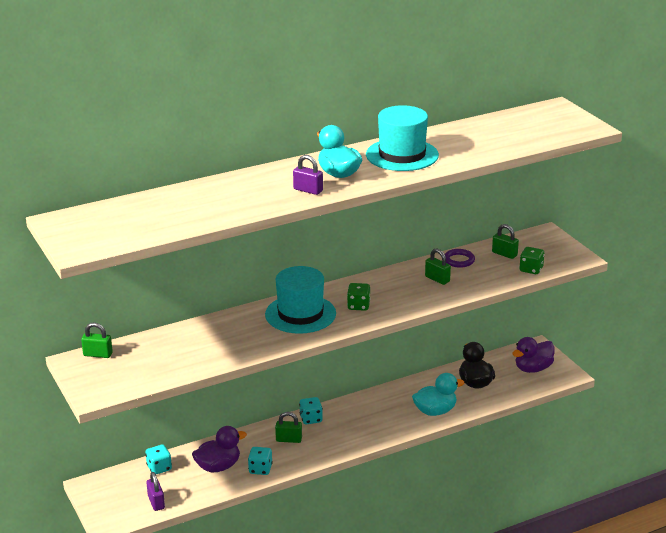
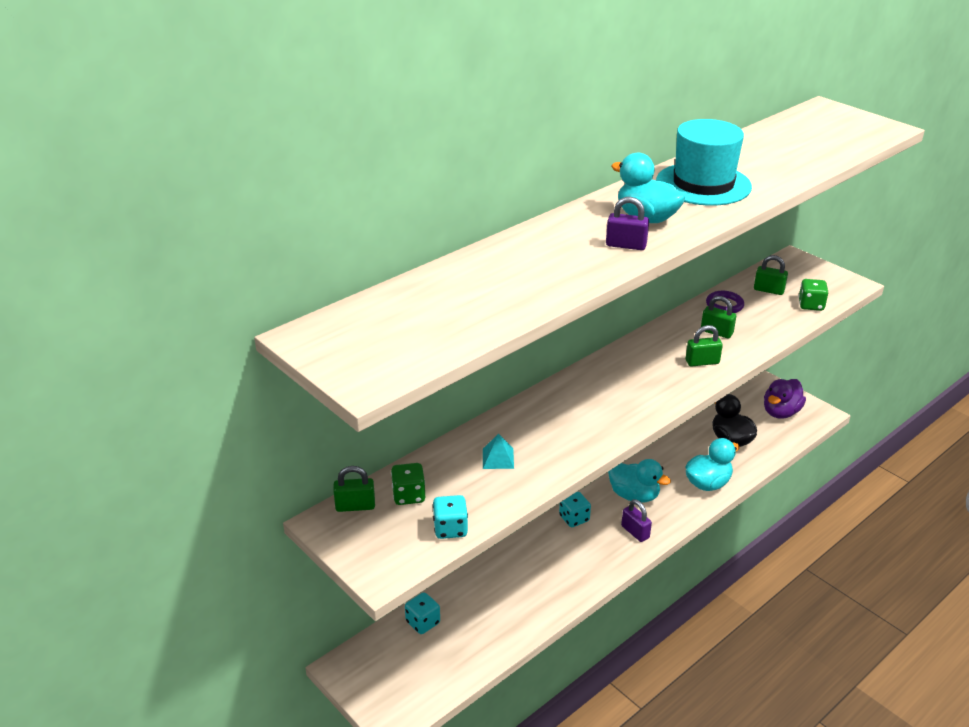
camera: 15 degrees left, 5 degrees up
purple padlock [146,472,165,511] -> purple padlock moved to [621,499,652,542]
purple duck [192,426,247,473] -> none
turquoise dice [248,447,273,475] -> turquoise dice moved to [433,495,468,539]
turquoise hat [265,266,336,334] -> none
green padlock [275,412,302,443] -> green padlock moved to [686,325,723,367]
green dice [347,283,370,311] -> green dice moved to [391,463,425,505]
none -> turquoise pyramid [483,434,514,469]
none -> turquoise duck [608,459,671,503]

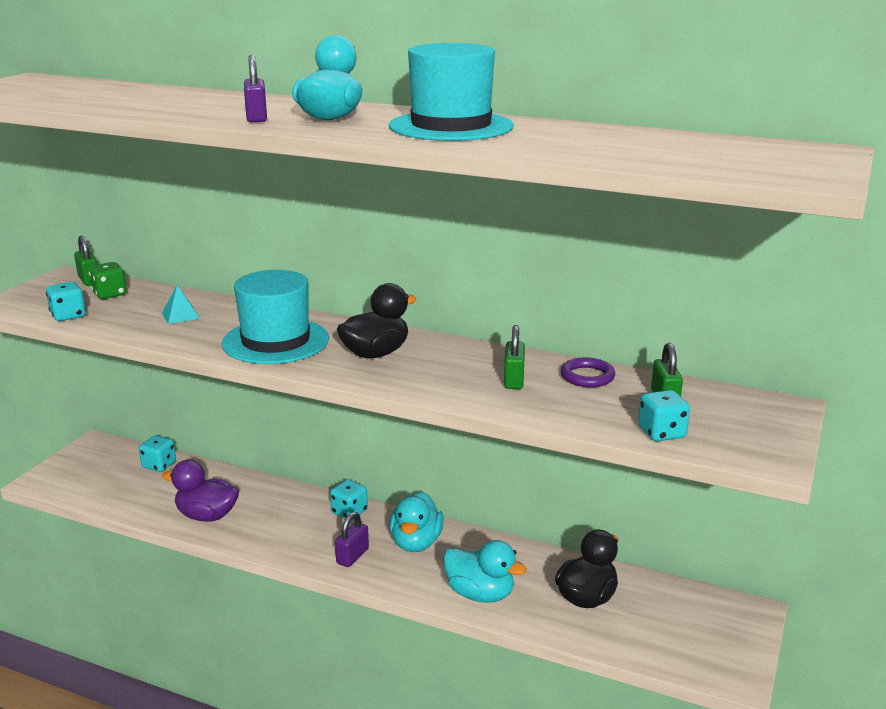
camera: 65 degrees right, 10 degrees down
green padlock [686,325,723,367] -> none
purple duck [764,379,806,419] -> purple duck moved to [162,460,239,522]
green dice [798,279,828,311] -> turquoise dice [638,390,690,441]
none -> turquoise hat [222,270,329,364]
none -> black duck [337,283,416,358]

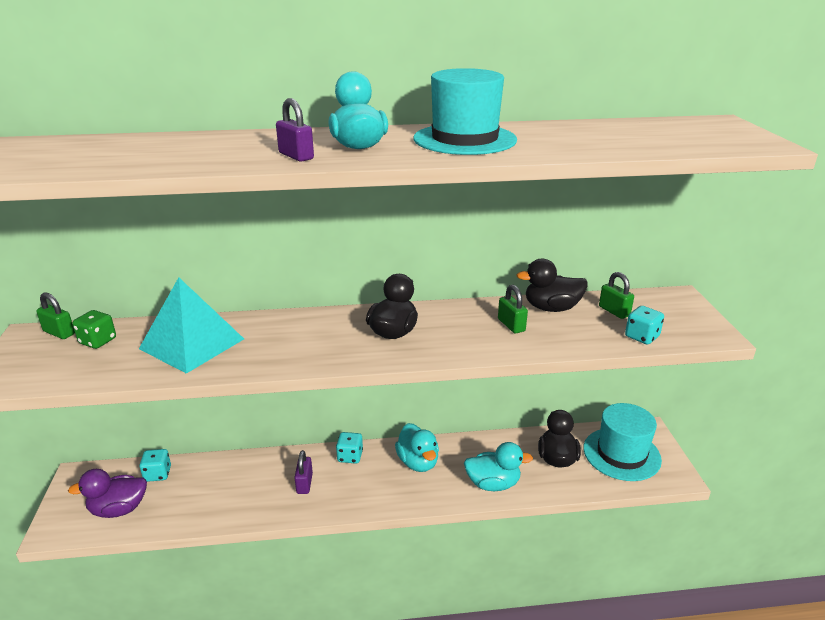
camera: 30 degrees left, 5 degrees up
turquoise dice [46,282,86,321] -> none
turquoise pyramid [162,285,200,324] -> turquoise pyramid [139,277,244,374], size x2.48
purple duck [162,460,239,522] -> purple duck moved to [68,469,147,518]
turquoise hat [222,270,329,364] -> turquoise hat moved to [583,403,662,481]
purple padlock [335,512,369,567] -> purple padlock moved to [294,450,313,494]
purple ring [561,357,615,387] -> black duck [516,259,588,312]

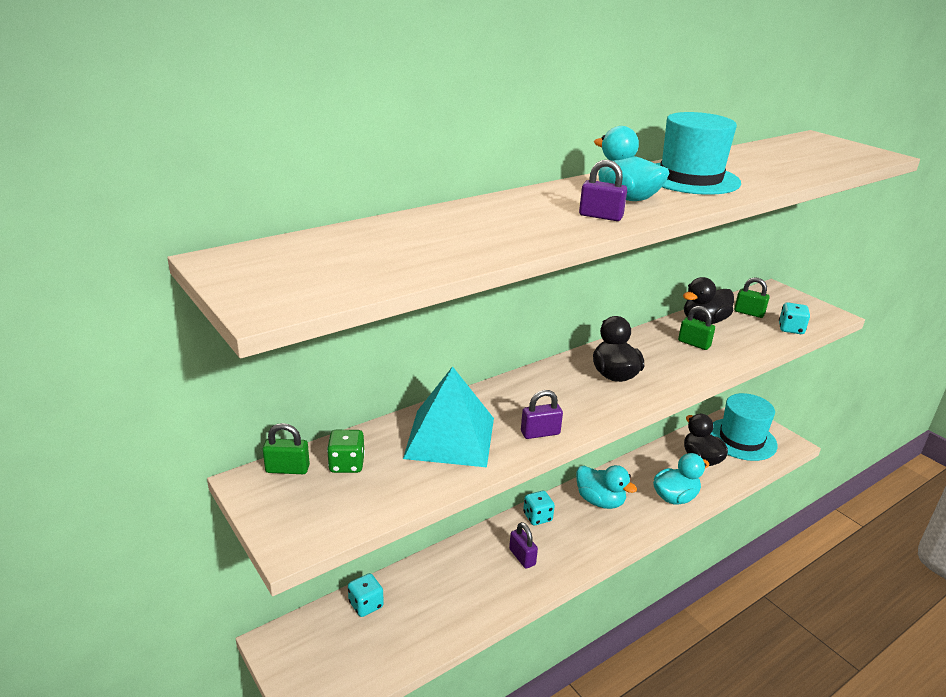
camera: 30 degrees left, 0 degrees up
purple duck [68,469,147,518] -> none
none -> purple padlock [521,390,563,439]

